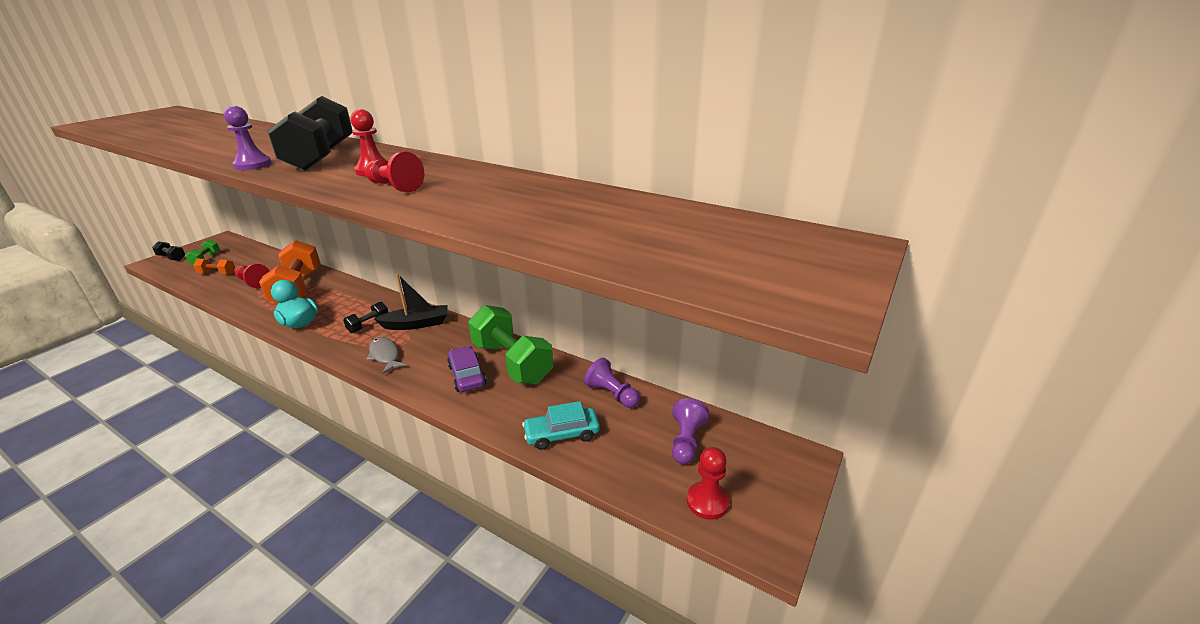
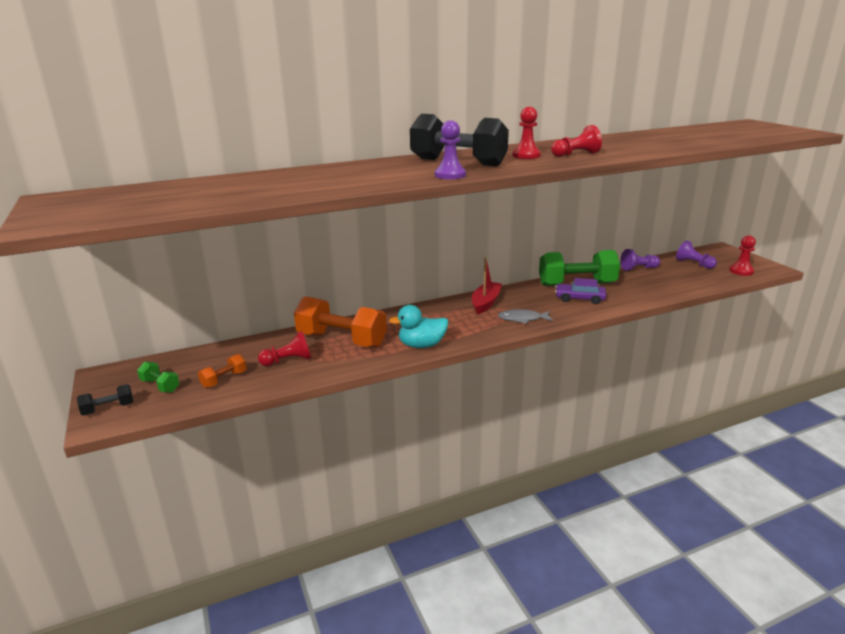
camera: 55 degrees left, 5 degrees down
black dumbbell [343,302,389,333] -> none
black boat [374,274,448,330] -> red boat [472,257,502,315]
turquoise car [522,401,600,450] -> none

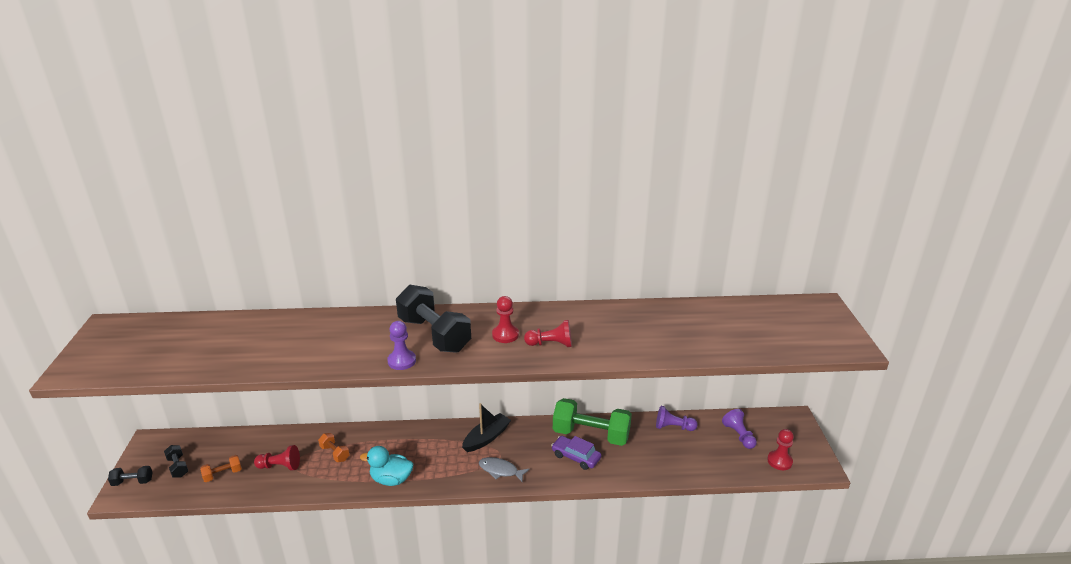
camera: 20 degrees right, 5 degrees up
green dumbbell [137,362,180,392] -> black dumbbell [164,445,188,477]
orange dumbbell [294,296,387,348] -> orange dumbbell [318,433,350,462], size x0.45
red boat [472,257,502,315] -> black boat [462,403,511,452]

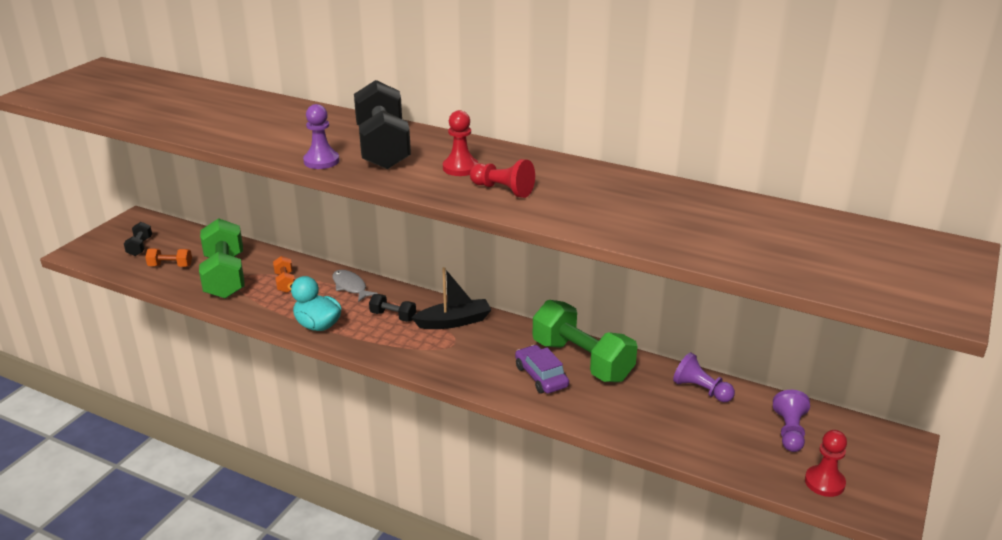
camera: 30 degrees right, 0 degrees up
black dumbbell [108,466,153,486] -> black dumbbell moved to [369,294,416,322]
red pawn [254,445,300,471] -> green dumbbell [199,218,245,299]
grey fish [479,457,530,482] -> grey fish moved to [332,270,378,302]

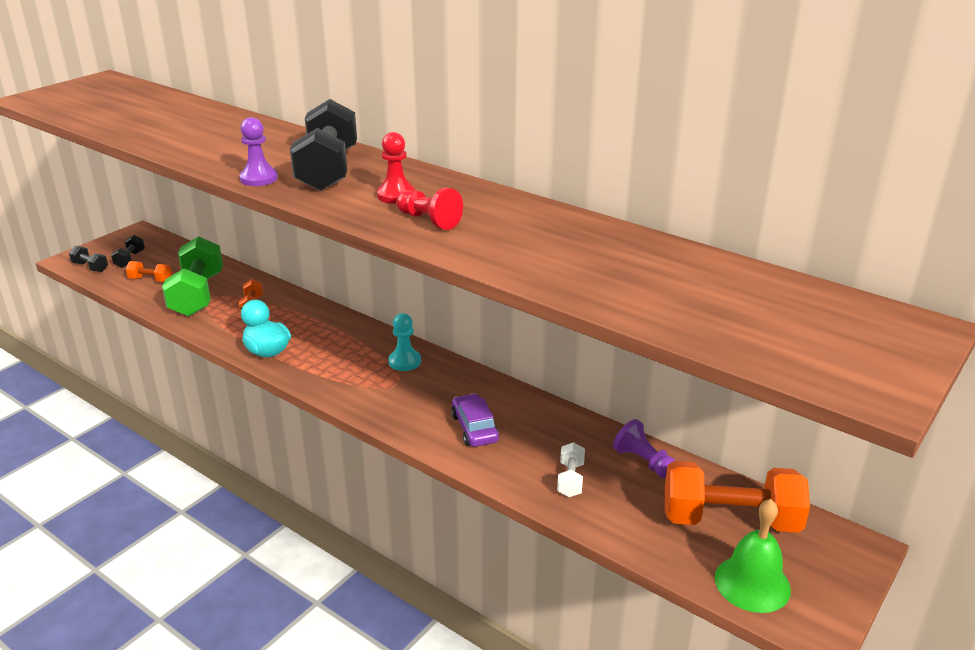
camera: 10 degrees right, 0 degrees up
grey fish [332,270,378,302] -> none
black dumbbell [369,294,416,322] -> black dumbbell moved to [69,246,108,272]
black boat [411,267,491,329] -> turquoise pawn [388,313,421,371]
green dumbbell [533,300,637,382] -> none
purple pawn [773,390,810,452] -> orange dumbbell [665,461,810,533]
red pawn [805,430,847,497] -> green bell [715,499,791,613]
none -> white dumbbell [557,442,585,497]

